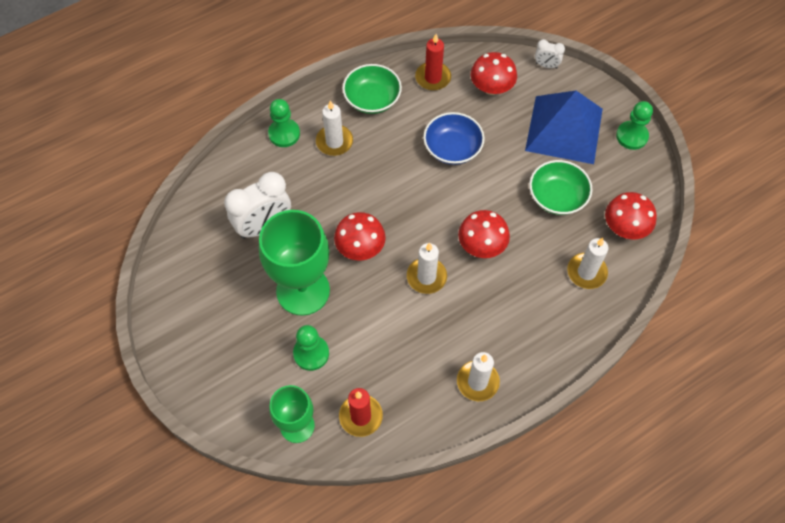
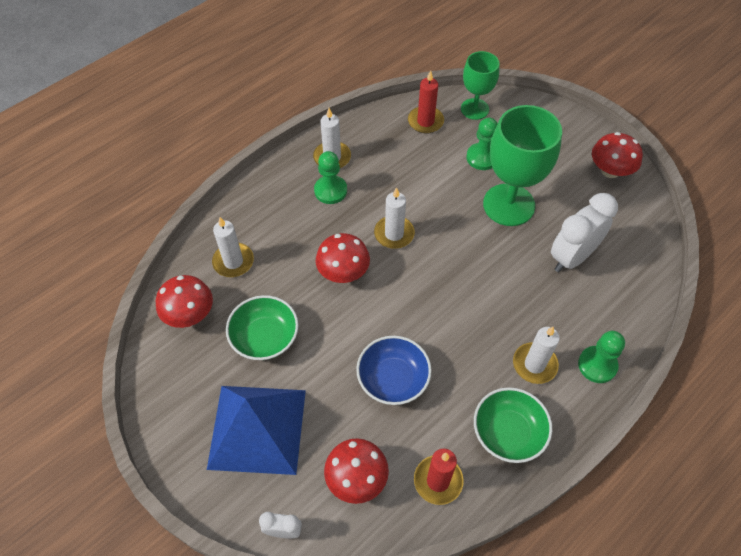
camera: 170 degrees right, 5 degrees down
red mushroom [334,212,386,261] -> red mushroom moved to [592,132,643,178]
green pawn [616,101,653,150] -> green pawn moved to [314,151,347,204]

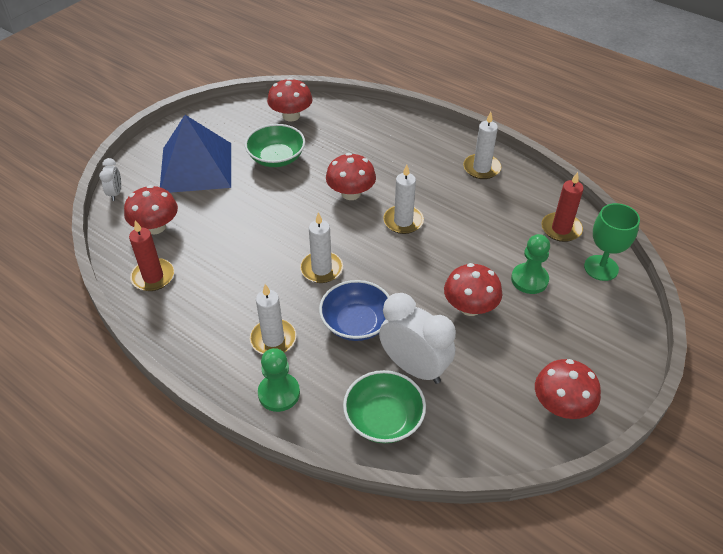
camera: 80 degrees right, 10 degrees down
white candle [212,217,254,277] -> white candle moved to [300,212,343,283]
green pawn [314,151,347,204] -> none
blue bowl [356,336,432,405] -> blue bowl moved to [319,280,389,341]
green bowl [474,387,552,463] -> green bowl moved to [343,370,426,443]
green goblet [483,105,562,226] -> red mushroom [444,263,502,316]

